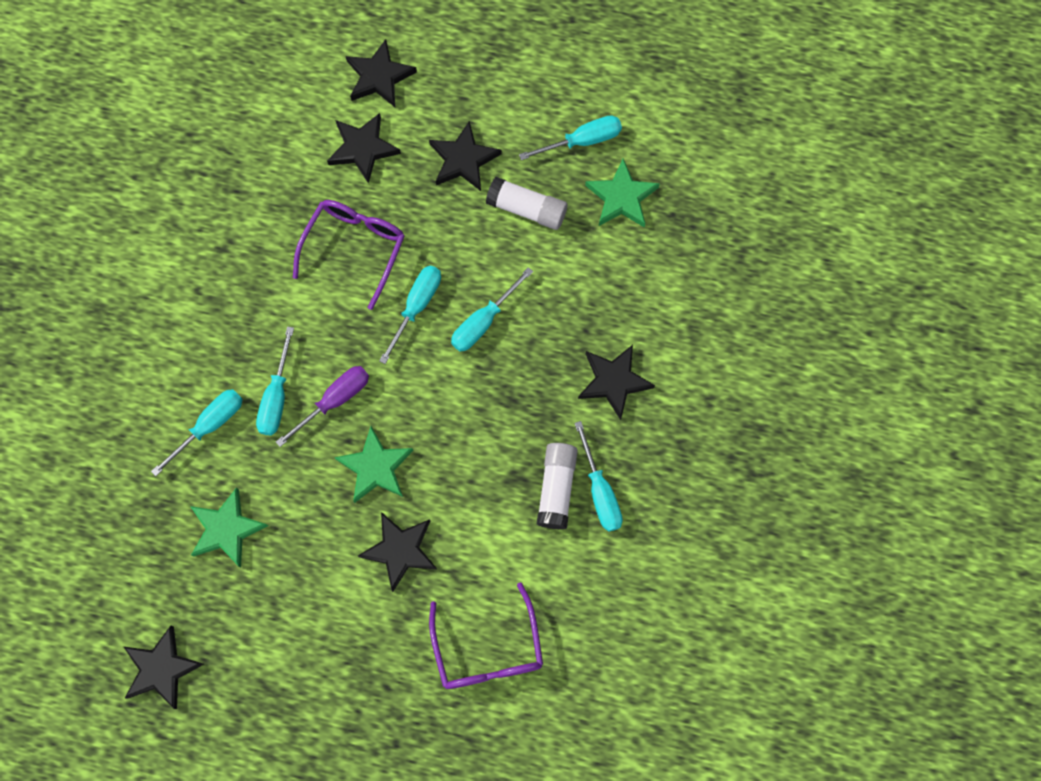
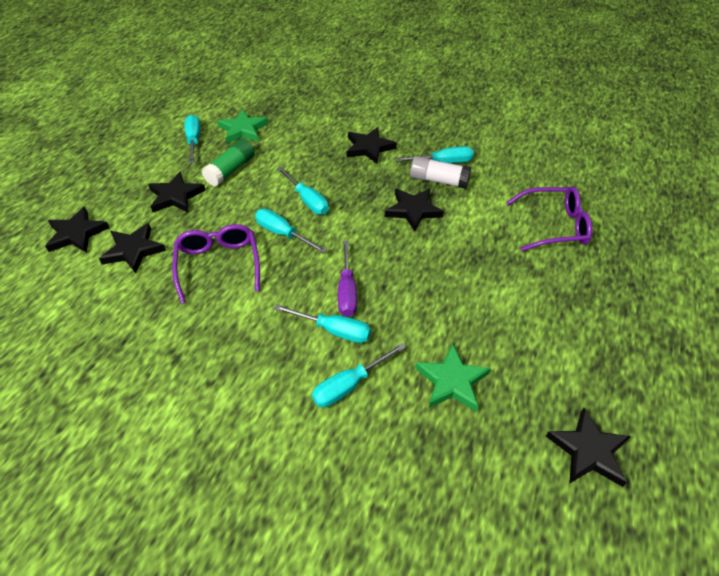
camera: 80 degrees left, 25 degrees down
turquoise screwdriver [151,389,243,476] -> turquoise screwdriver turned 90 degrees counterclockwise [312,343,406,407]
purple screwdriver [276,366,369,447] -> purple screwdriver turned 150 degrees counterclockwise [338,241,357,317]
purple glasses [293,200,405,310] -> purple glasses turned 45 degrees clockwise [172,224,260,304]
green star [334,426,414,503] -> none
black star [358,512,437,592] -> black star moved to [385,188,444,232]
white glue stick [486,177,567,230] -> green glue stick [202,139,255,186]

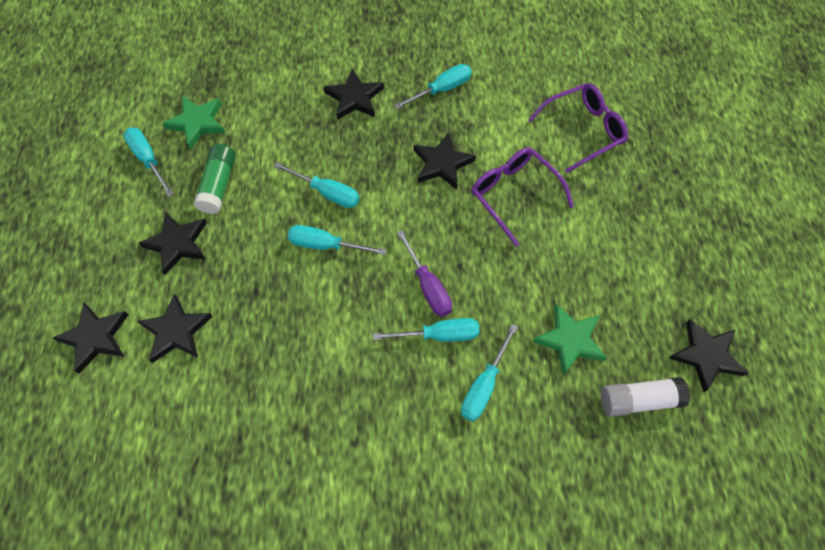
camera: 25 degrees left, 15 degrees up
purple glasses [172,224,260,304] -> purple glasses moved to [471,147,574,247]
white glue stick [410,156,471,189] -> white glue stick moved to [601,377,690,417]

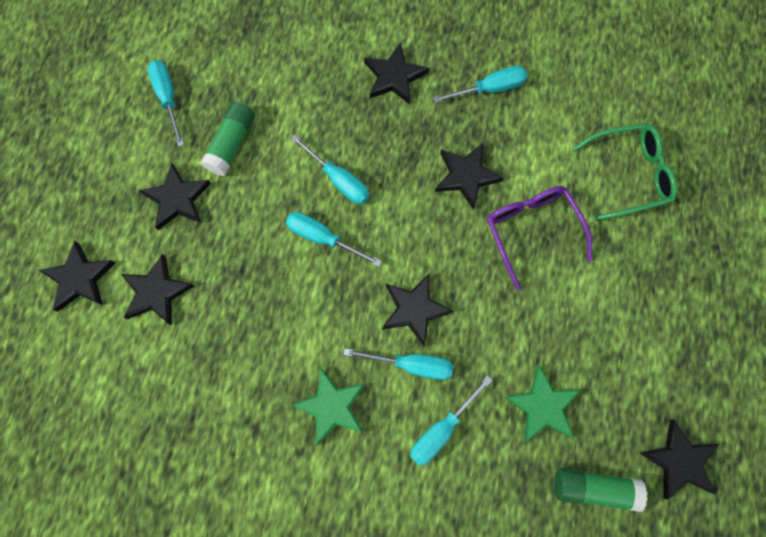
camera: 15 degrees right, 10 degrees up
green star [162,96,225,149] -> green star moved to [291,368,365,446]
purple screwdriver [397,230,452,317] -> black star [382,274,454,346]
purple glasses [528,83,628,173] -> green glasses [572,123,677,221]
white glue stick [601,377,690,417] -> green glue stick [554,468,647,512]

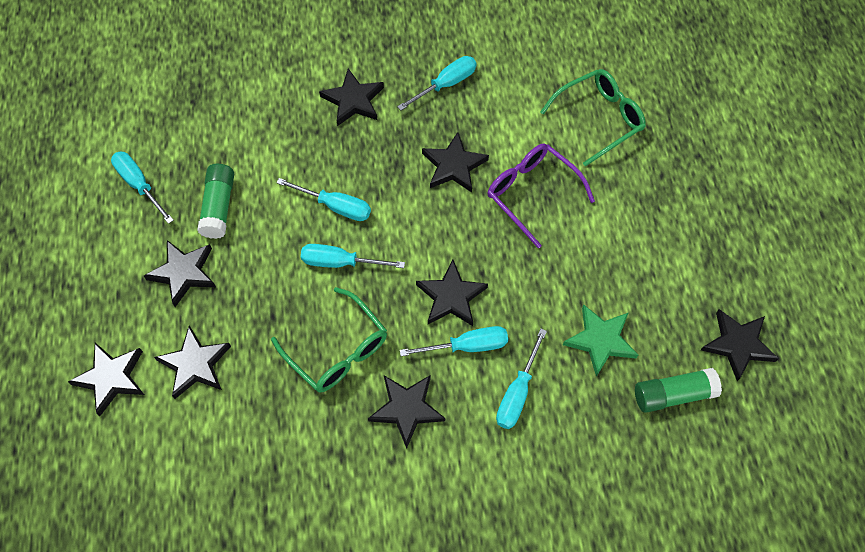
camera: 20 degrees left, 10 degrees down
green star [291,368,365,446] -> black star [368,375,445,449]
none -> green glasses [271,287,387,392]

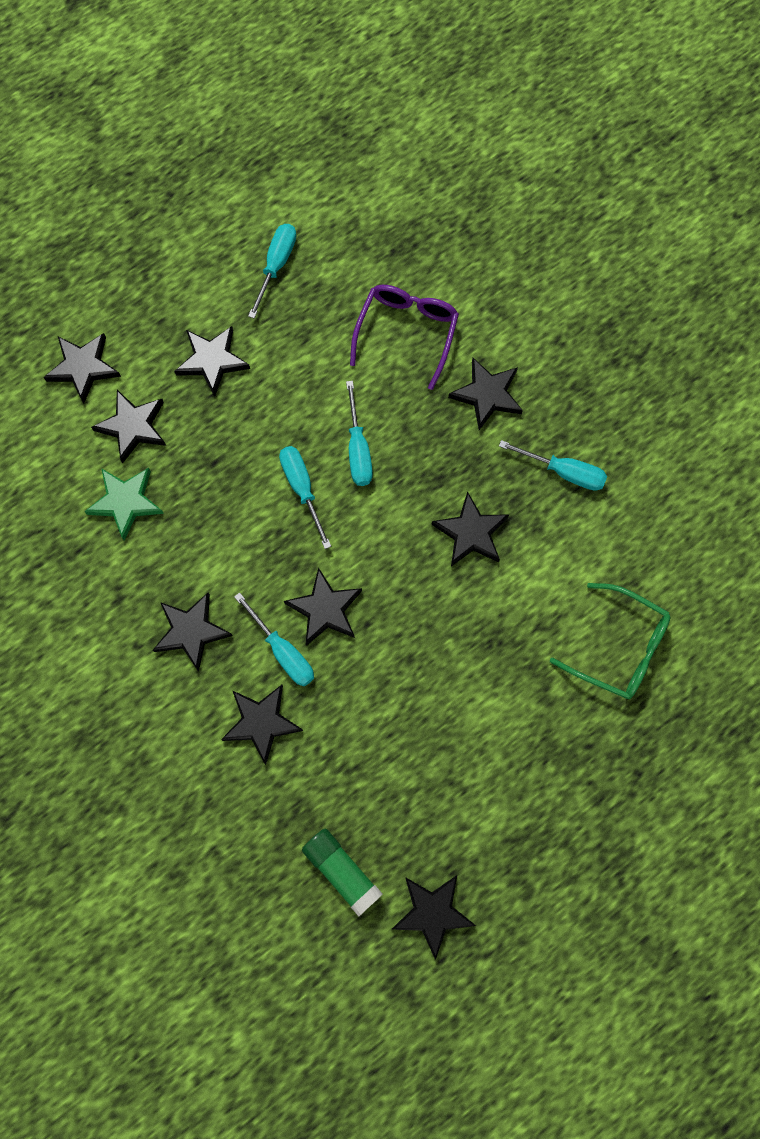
camera: 60 degrees right, 10 degrees up
green glue stick [197,164,234,239] -> none
green glasses [271,287,387,392] -> none
purple glasses [487,143,595,248] -> purple glasses moved to [350,285,459,390]
turquoise screwdriver [496,329,547,429] -> black star [221,685,303,765]
green star [563,305,638,377] -> green star moved to [84,468,164,541]

